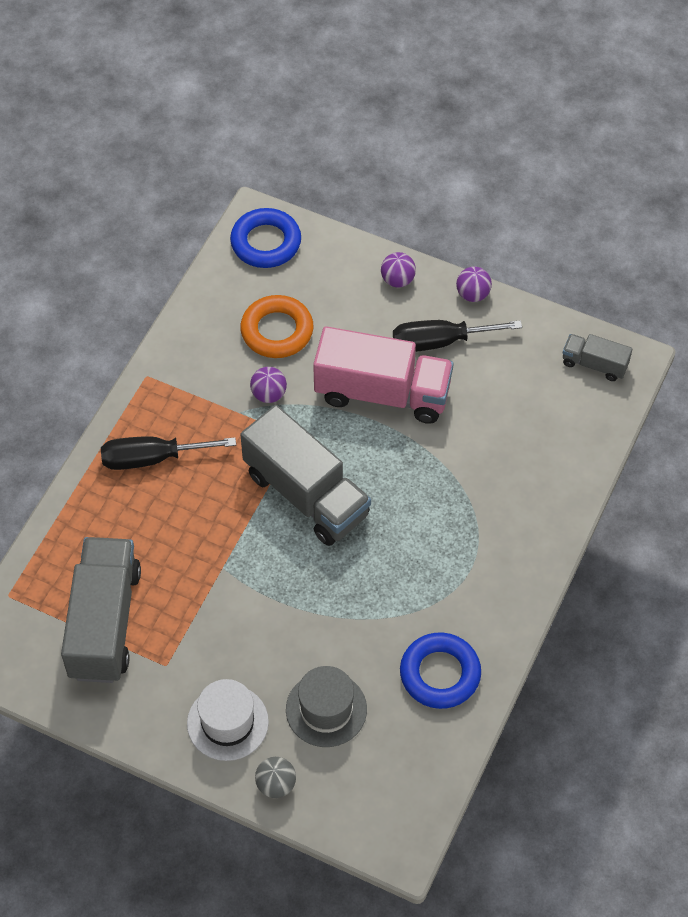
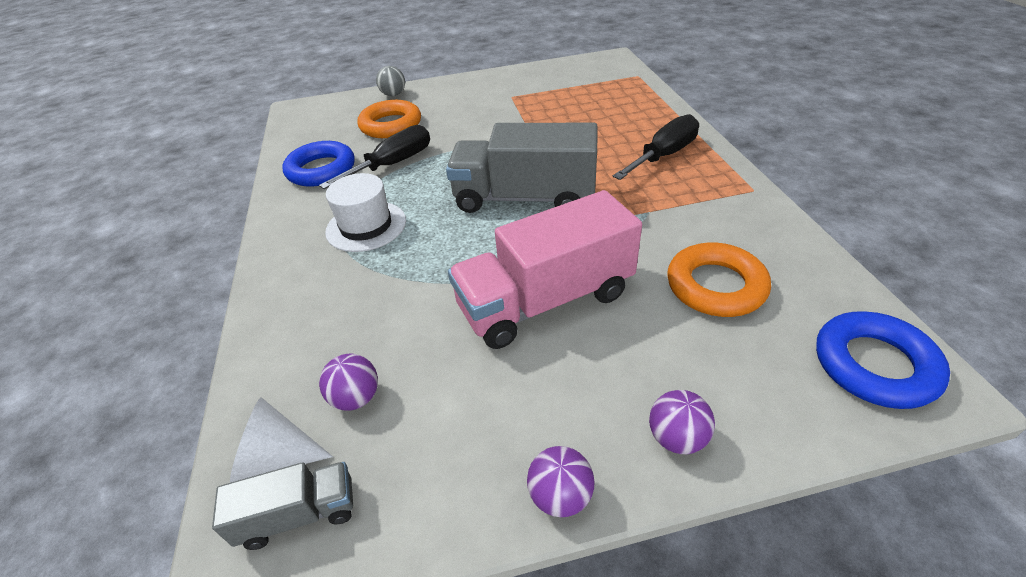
camera: 145 degrees right, 15 degrees down
grey truck [61,537,141,683] -> none
white hat [187,679,269,761] -> white hat moved to [325,173,406,252]
purple ball [250,367,287,403] -> purple ball moved to [319,354,378,411]
grey hat [286,666,367,747] -> orange ring [357,100,421,138]
black screwdriver [393,320,522,352] -> black screwdriver moved to [319,125,430,189]
none -> white cone [230,397,333,483]

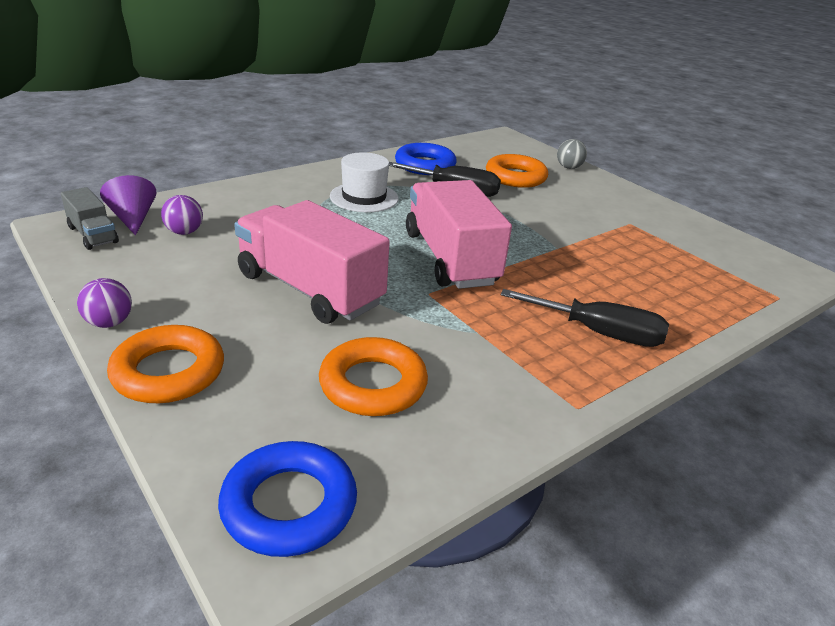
camera: 60 degrees right, 10 degrees down
white cone [230,397,333,483] -> purple cone [100,175,157,235]
grey truck [446,123,598,213] -> pink truck [406,180,512,289]
purple ball [649,390,715,454] -> orange ring [107,325,224,403]

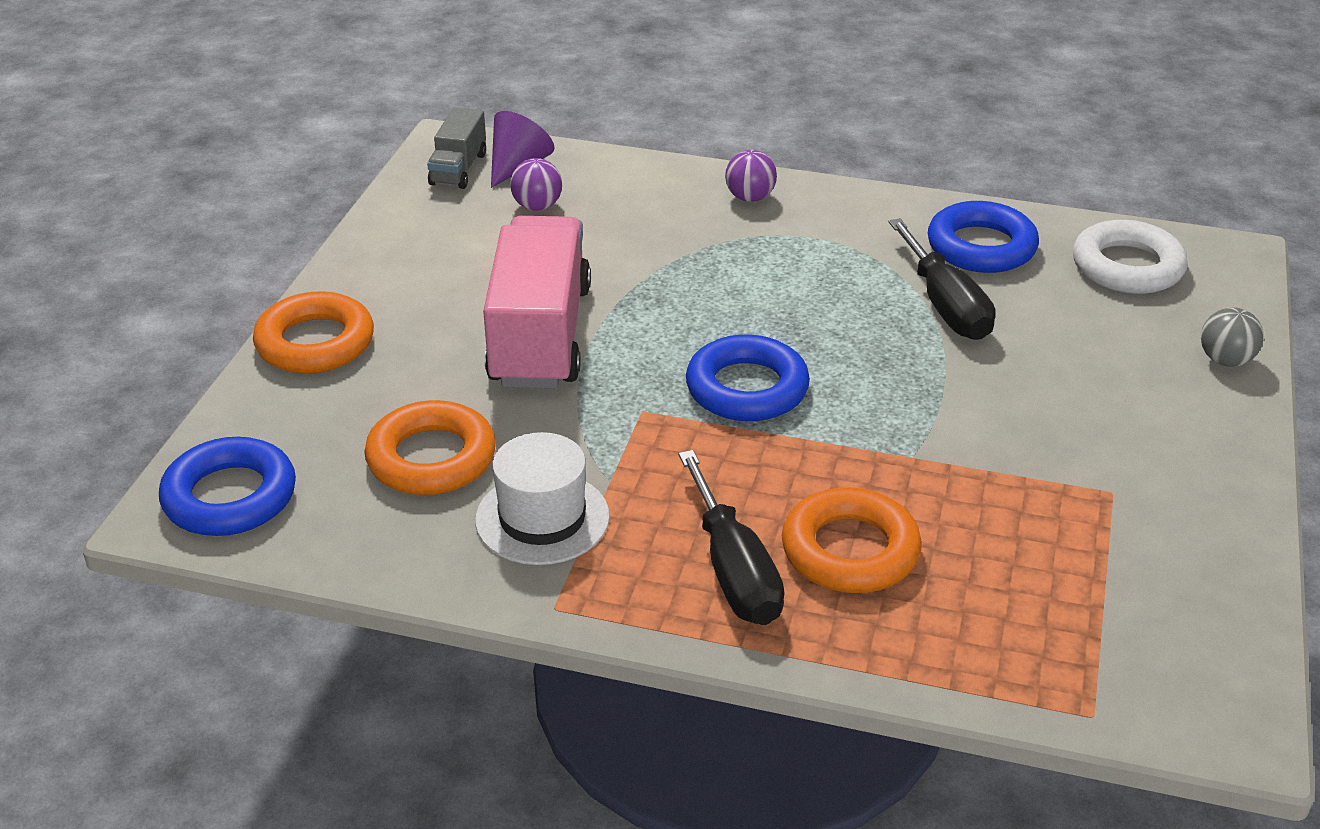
camera: 55 degrees right, 5 degrees up
purple ball [77,278,132,328] -> purple ball moved to [725,150,777,202]
white hat [330,152,399,212] -> white hat moved to [475,432,610,565]
pink truck [406,180,512,289] -> blue ring [686,334,810,421]
orange ring [486,154,548,188] -> orange ring moved to [782,487,922,593]
none -> white ring [1073,220,1188,294]

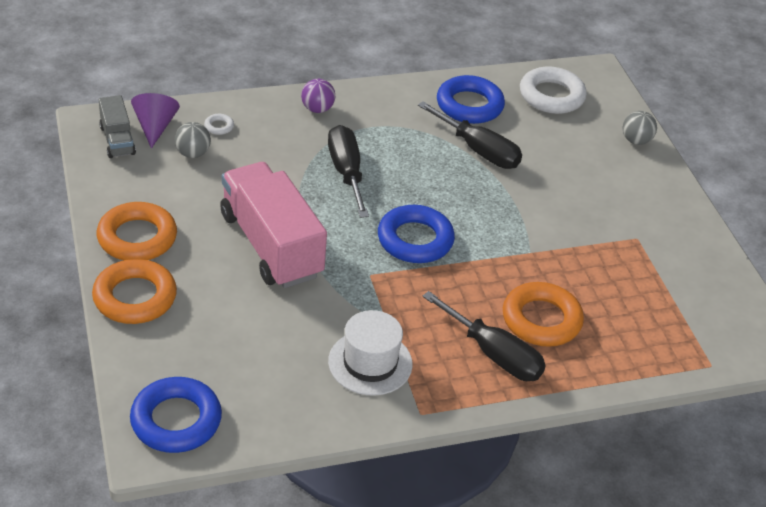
camera: 35 degrees left, 5 degrees up
orange ring [364,400,496,495] -> orange ring moved to [97,202,177,260]
purple ball [510,158,562,211] -> grey ball [174,122,211,158]
none -> white ring [204,114,234,135]
none -> black screwdriver [328,125,369,218]

